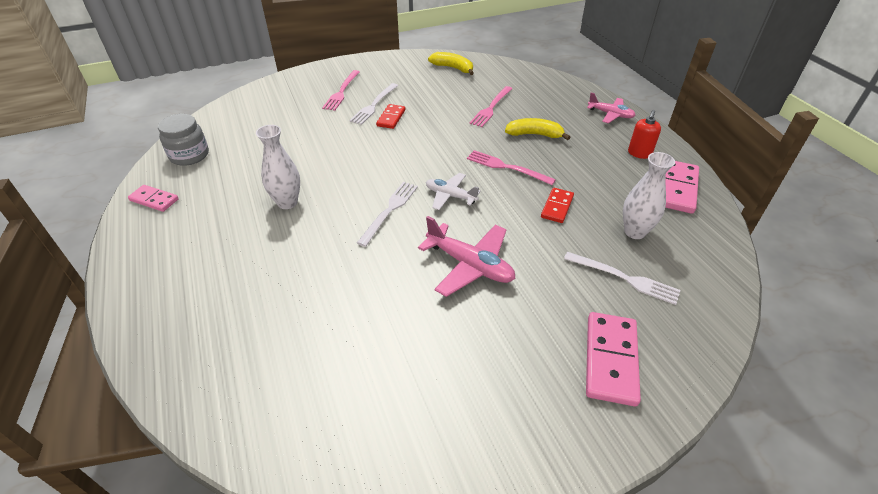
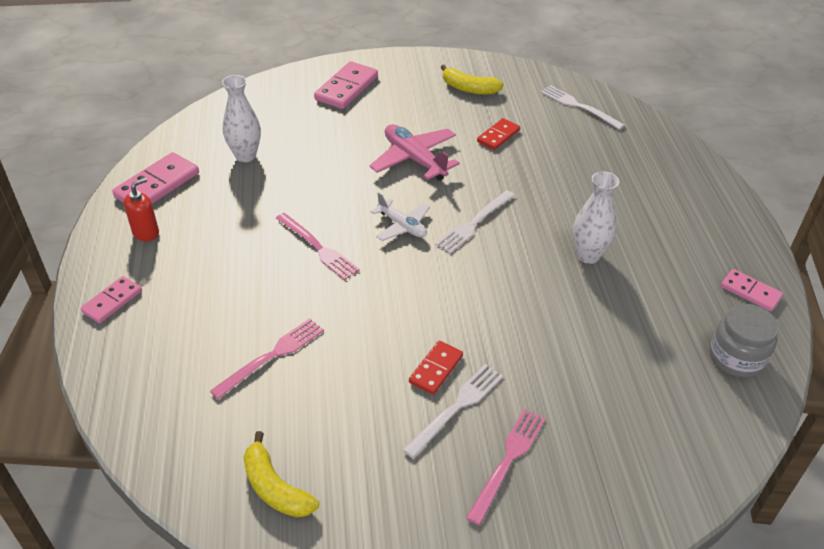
camera: 165 degrees left, 0 degrees up
yellow banana [505,118,570,140] -> yellow banana moved to [441,65,504,94]
red domino [541,188,574,223] -> red domino moved to [477,118,520,150]
white fork [564,252,681,305] -> white fork moved to [540,85,625,130]
pink plane [587,93,636,123] -> pink domino [80,276,142,323]

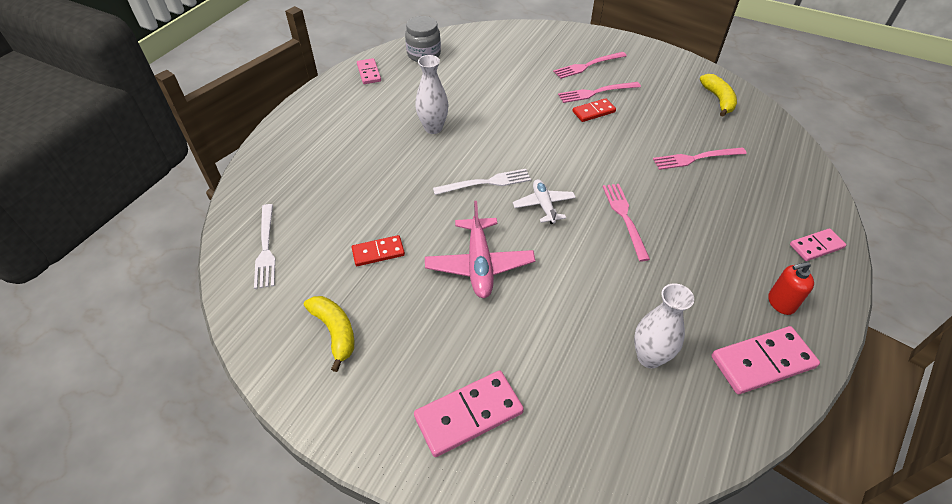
camera: 145 degrees left, 5 degrees up
white fork [403,364,503,458] -> pink fork [558,82,641,103]

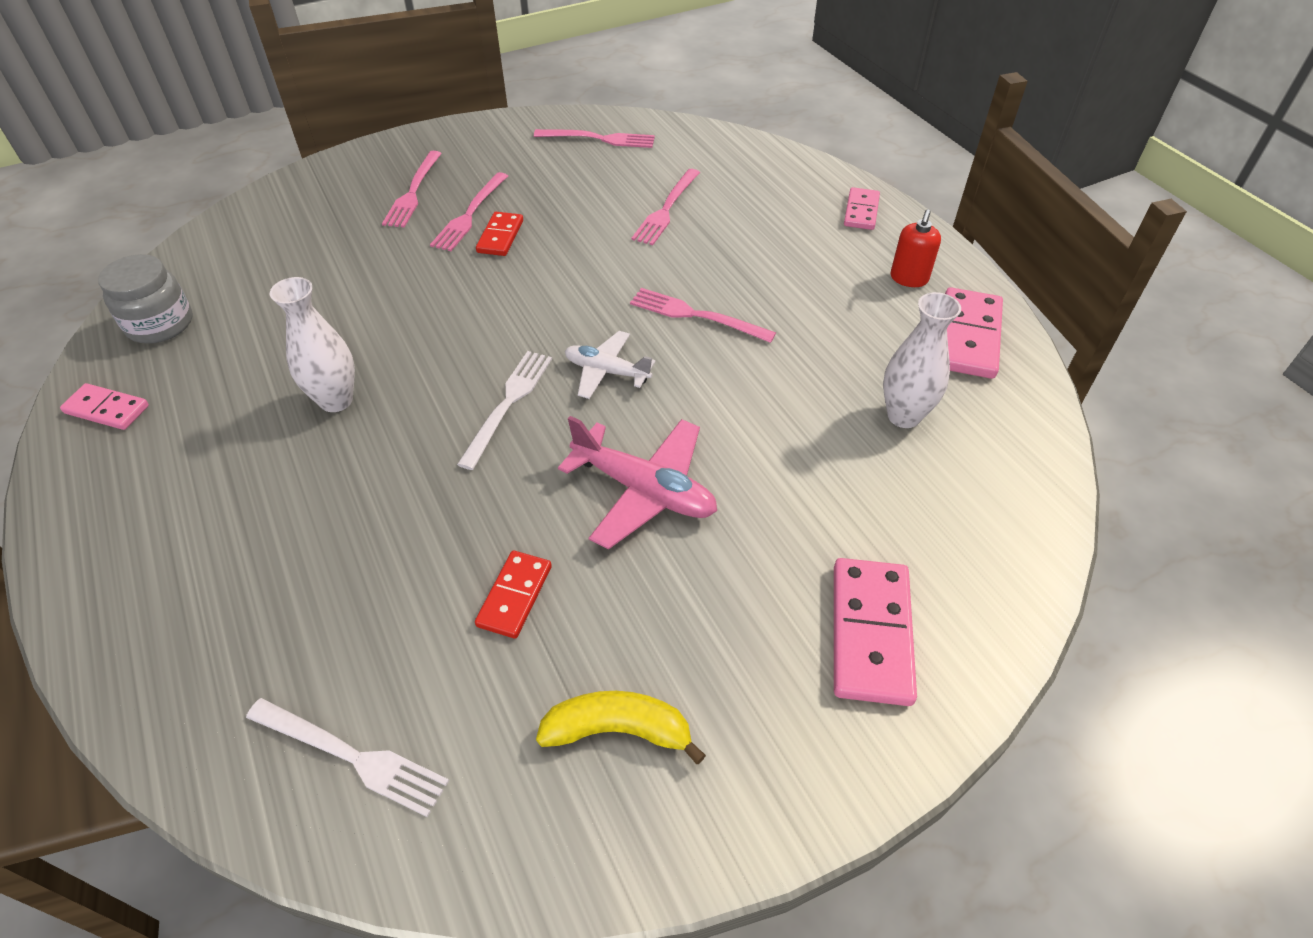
camera: 55 degrees left, 0 degrees up
yellow banana [700,74,737,117] -> pink fork [534,129,655,148]

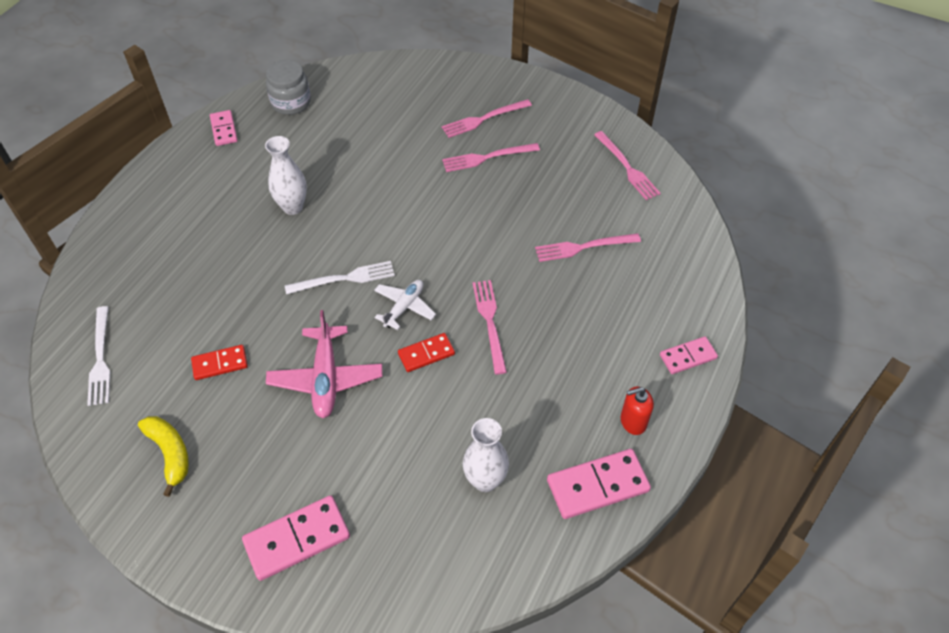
camera: 55 degrees right, 5 degrees up
red domino [476,212,523,256] -> red domino moved to [398,333,455,372]
white plane [565,331,655,399] -> white plane turned 45 degrees clockwise [374,280,436,330]

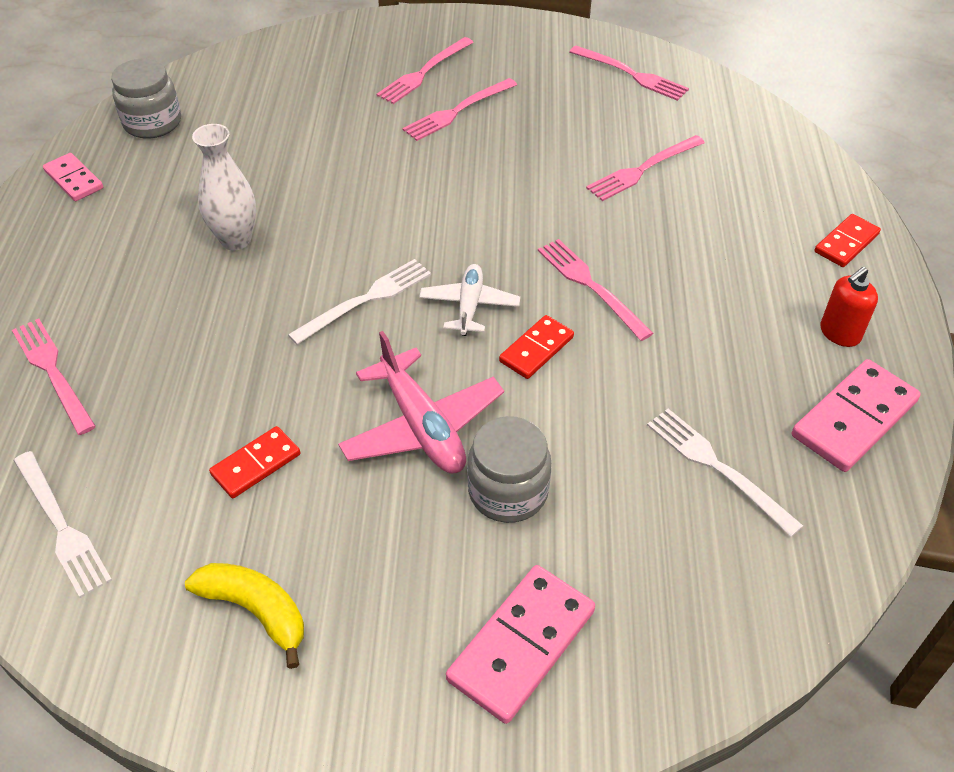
camera: 25 degrees left, 5 degrees down
white vase [463,418,509,492] -> white fork [647,409,803,537]
pink domino [660,336,718,374] -> red domino [815,214,881,267]
none -> pink fork [12,319,96,435]
none -> grey jar [467,416,551,523]

